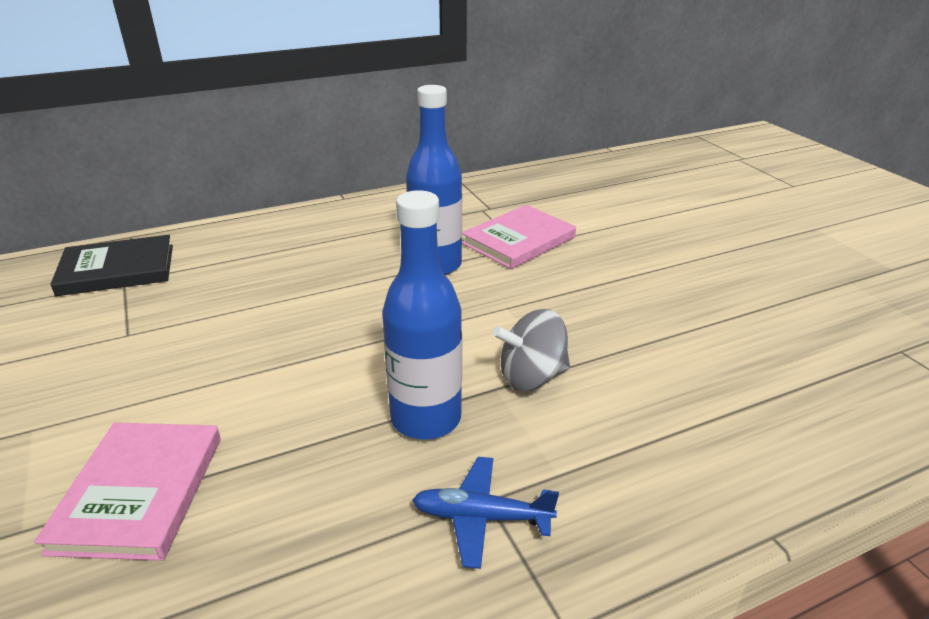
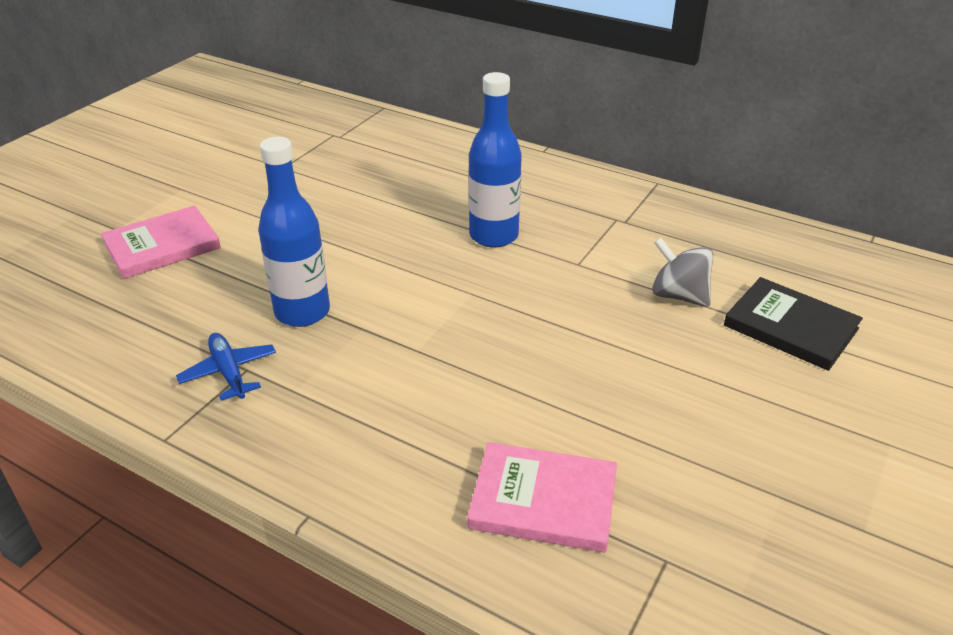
camera: 55 degrees right, 5 degrees up
black book [50,235,173,296] -> black book moved to [724,277,863,371]
pink book [462,205,576,269] -> pink book moved to [467,442,617,552]
grey spinning top [493,309,570,391] -> grey spinning top moved to [652,238,713,307]

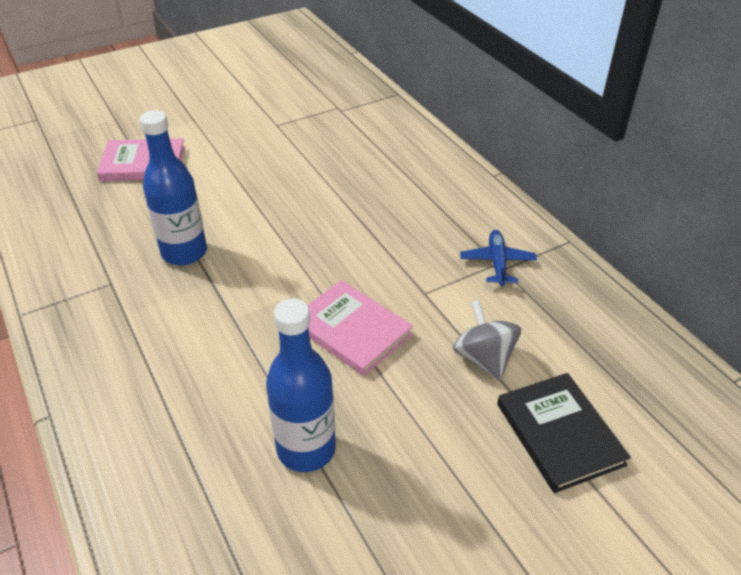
camera: 30 degrees right, 5 degrees up
blue plane [176,333,276,401] -> blue plane moved to [460,230,537,286]
pink book [467,442,617,552] -> pink book moved to [308,280,413,376]
blue bottle [469,72,522,248] -> blue bottle moved to [266,299,336,472]

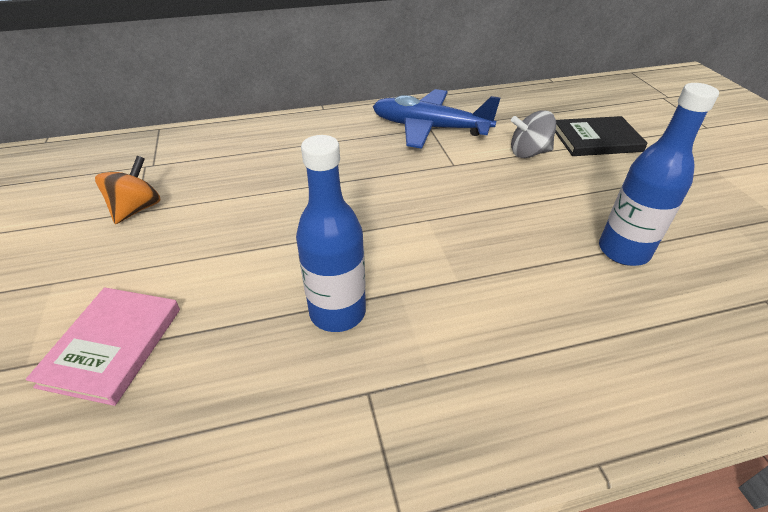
camera: 75 degrees left, 0 degrees up
pink book [308,280,413,376] -> none
blue plane [460,230,537,286] -> blue plane [373,89,501,149], size x1.96
none -> orange spinning top [95,156,161,224]

